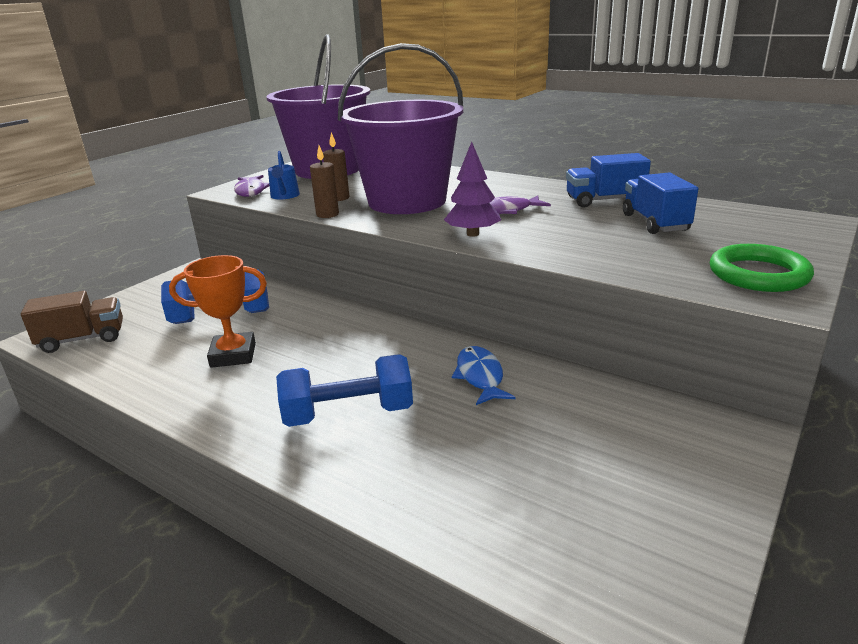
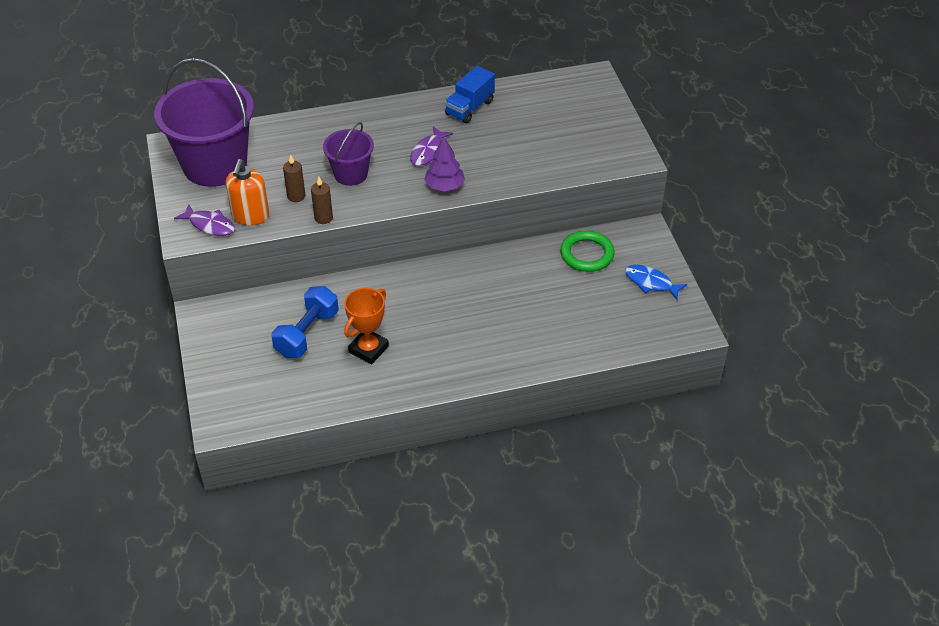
camera: 50 degrees left, 20 degrees up
brown truck [21,291,123,353] -> none
blue watering can [268,151,300,200] -> orange soap dispenser [226,159,269,225]
blue dumbbell [276,354,413,427] -> none
purple bucket [338,43,463,214] -> purple bucket [323,122,374,186], size x0.52
blue fish [452,346,516,405] -> blue fish moved to [625,265,687,300]
blue truck [623,173,698,234] -> none
green ring [710,244,814,292] -> green ring moved to [560,231,615,272]

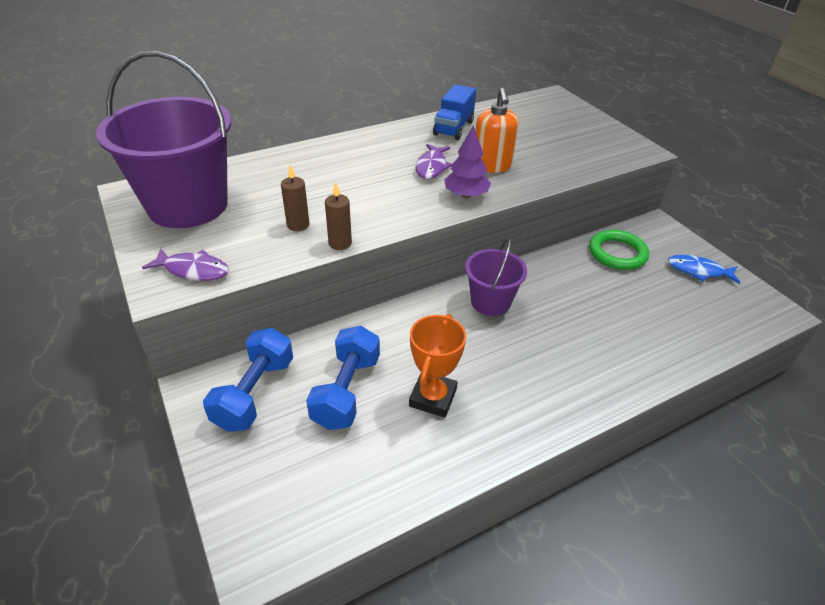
camera: 15 degrees left, 5 degrees down
orange soap dispenser [226,159,269,225] -> orange soap dispenser moved to [476,88,518,173]
purple bucket [323,122,374,186] -> purple bucket moved to [465,238,527,316]
none -> blue dumbbell [203,328,293,432]

